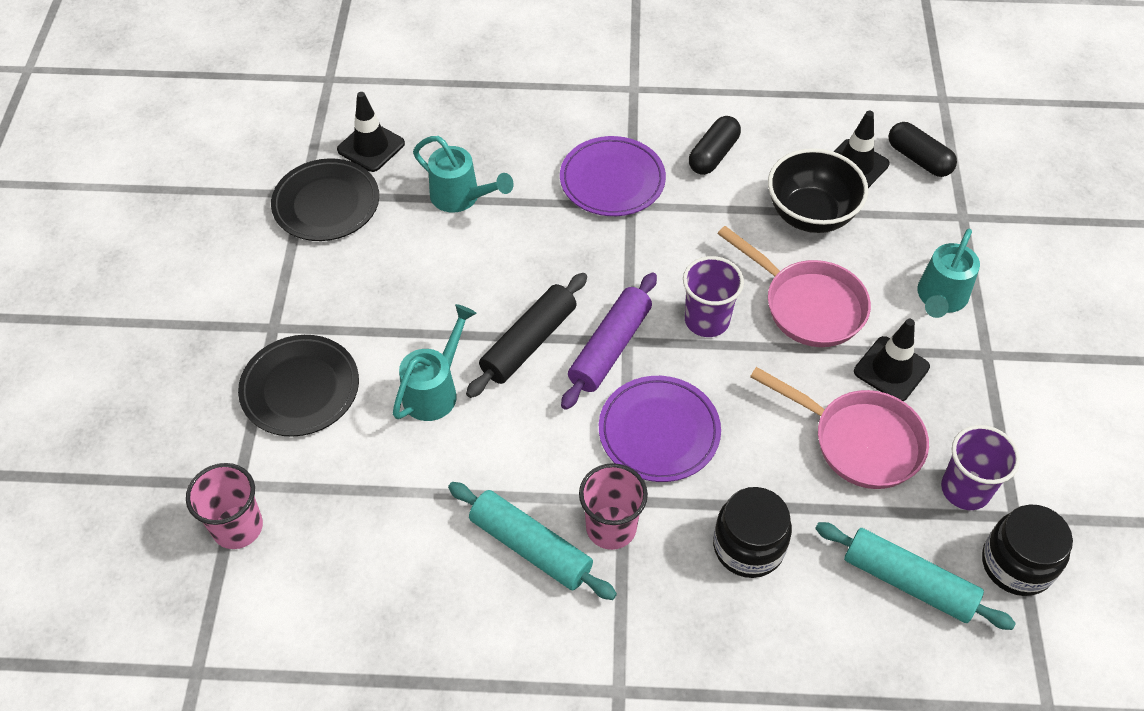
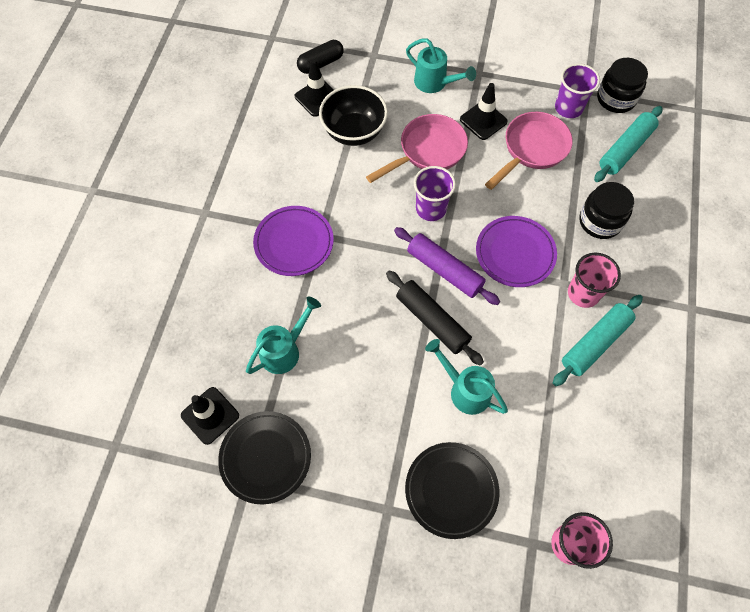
camera: 80 degrees left, 10 degrees up
black capsule [689,116,741,175] -> none

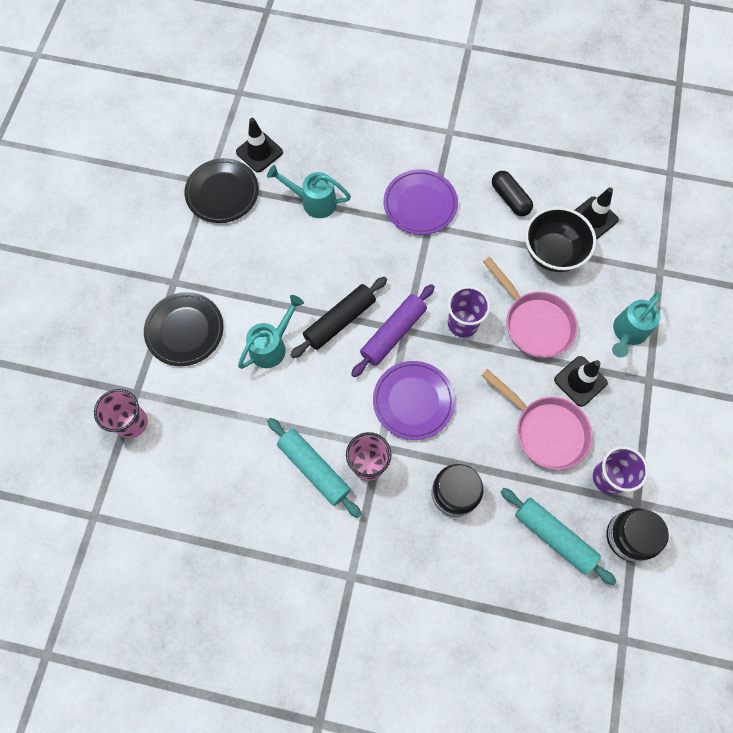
camera: 90 degrees right, 5 degrees up
turquoise watering can [246,297,321,374] -> turquoise watering can turned 150 degrees clockwise [267,165,351,218]
black capsule [297,40,344,74] -> black capsule moved to [492,171,533,216]

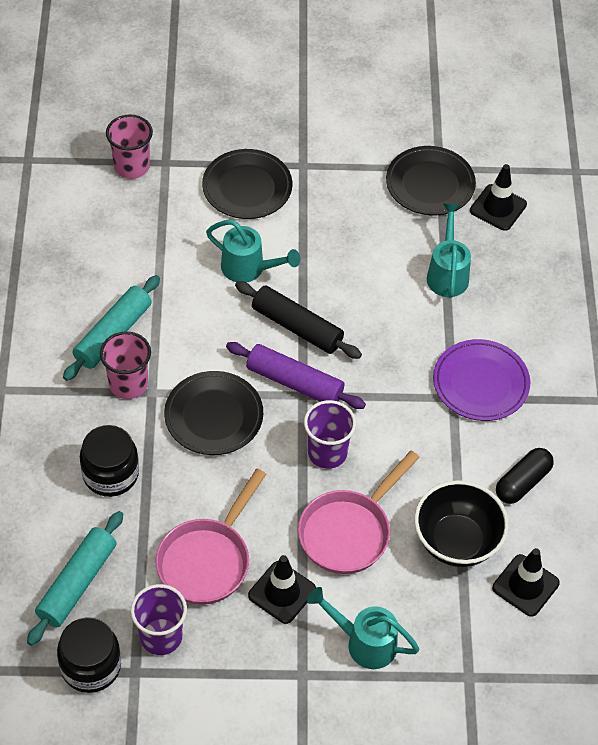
camera: 75 degrees right, 15 degrees down
purple plate [373,361,455,440] -> black plate [164,371,263,455]

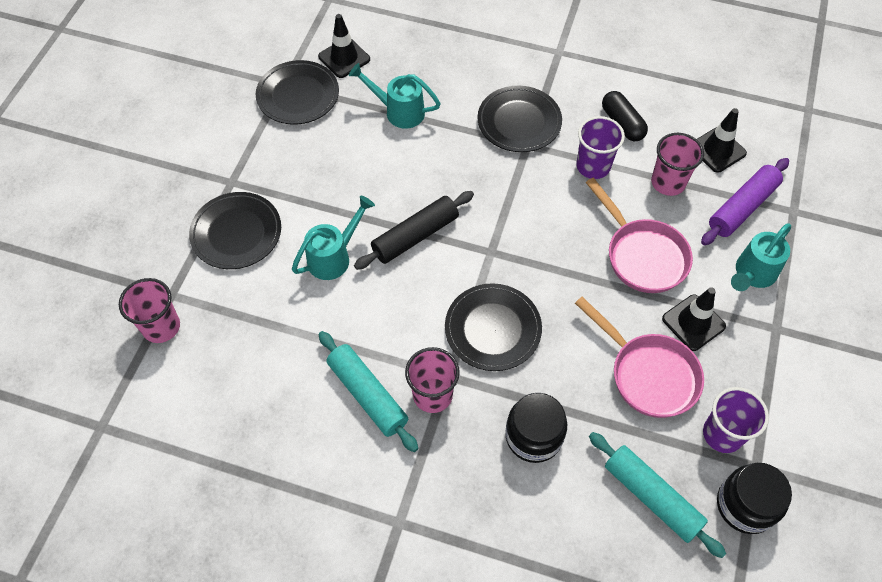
camera: 70 degrees left, 5 degrees up
purple rolling pin [226,342,366,409] -> purple rolling pin moved to [701,158,789,245]
purple cup [304,400,356,469] -> purple cup moved to [576,116,625,179]
black bowl [414,480,509,567] -> pink cup [651,133,704,196]
purple plate [433,339,530,421] -> black plate [477,86,562,152]

